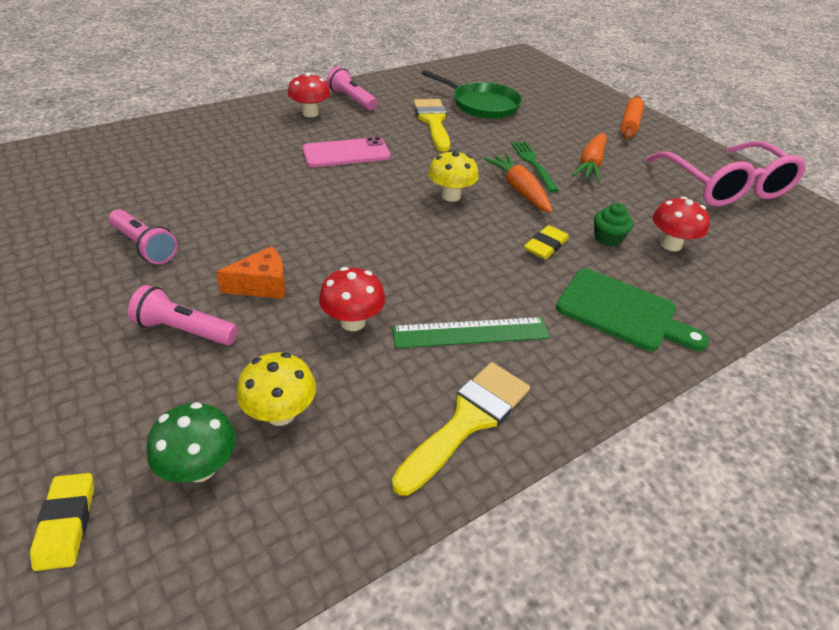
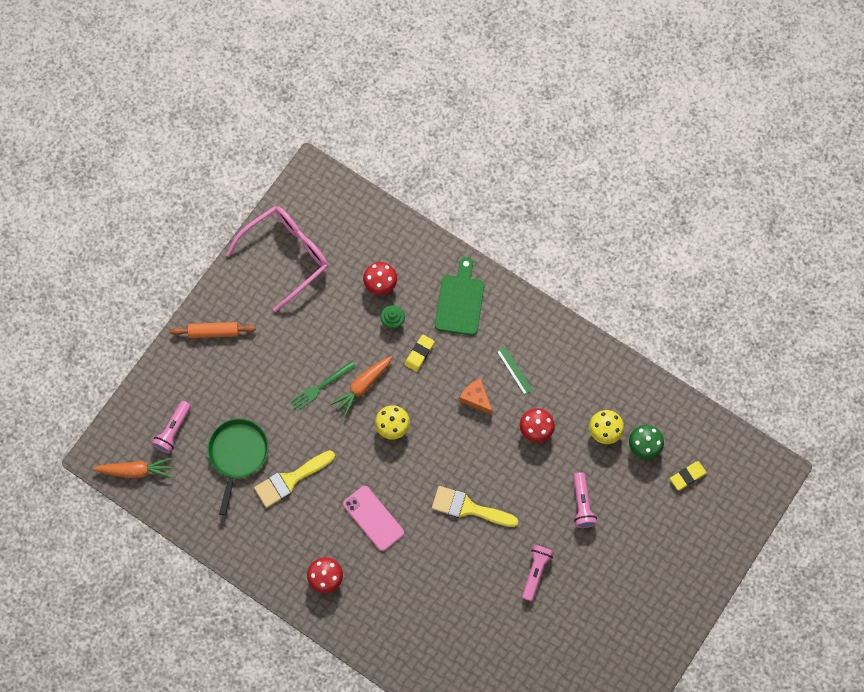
camera: 110 degrees left, 30 degrees up
orange cheese [216,246,286,299] -> orange cheese moved to [459,378,492,415]
pink flashlight [327,66,377,110] -> pink flashlight moved to [152,401,191,454]
green ruler [392,317,550,348] -> green ruler [497,346,533,395], size x0.64
yellow brush [392,362,530,496] -> yellow brush moved to [432,486,518,527]
yellow eraser [524,225,569,259] -> yellow eraser turned 75 degrees counterclockwise [405,335,435,372]
orange carrot [572,133,606,182] -> orange carrot moved to [93,457,172,478]

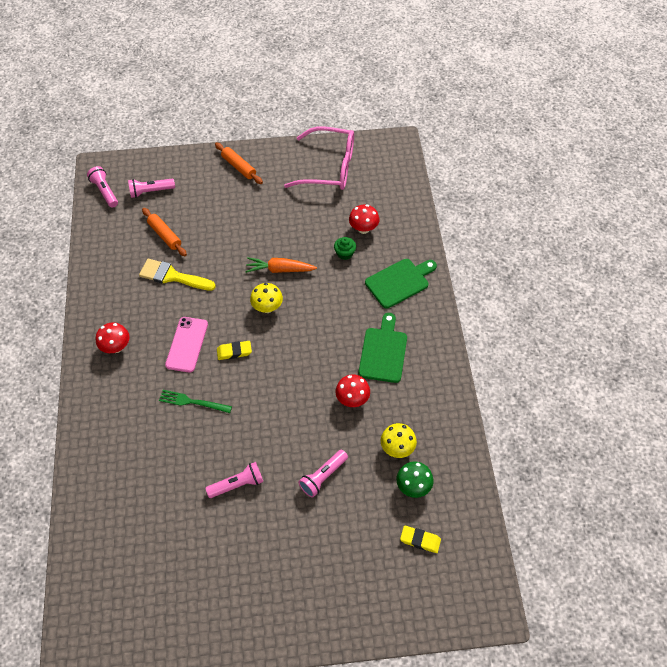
camera: 50 degrees right, 15 degrees down
orange carrot [93,457,172,478] -> pink flashlight [87,166,118,208]
green pan [208,419,269,516] -> orange rolling pin [142,208,187,256]
green fork [290,361,355,411] -> green fork moved to [159,390,232,413]
yellow eraser [405,335,435,372] -> yellow eraser moved to [217,341,252,360]
yellow brush [432,486,518,527] -> none
orange cheese [459,378,492,415] -> none
green ruler [497,346,533,395] -> green cutting board [358,313,407,383]

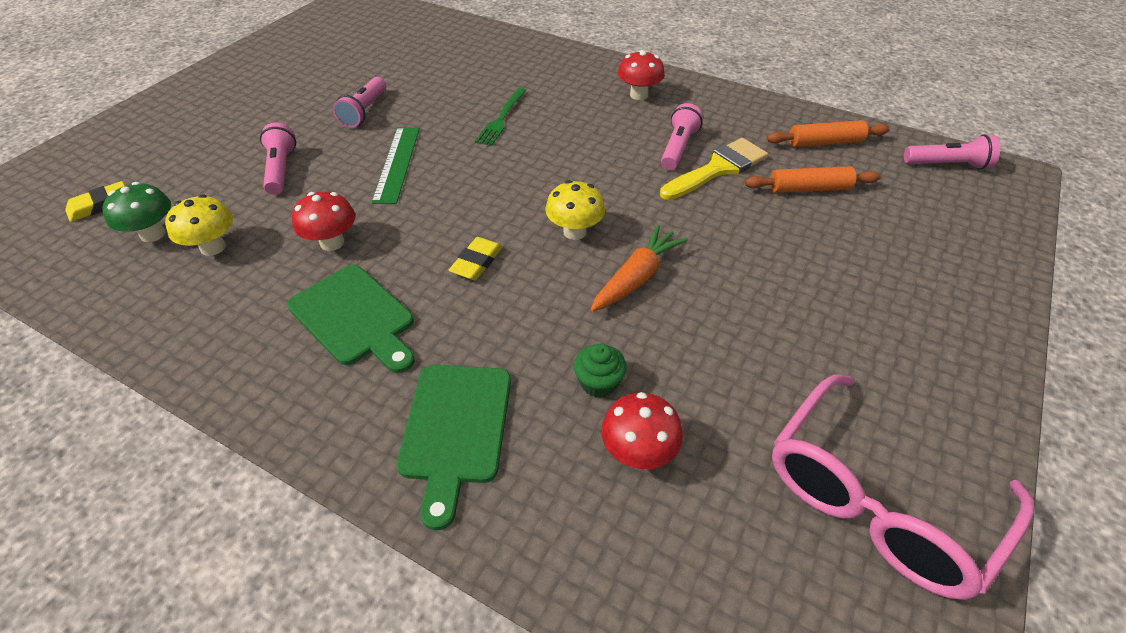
camera: 125 degrees right, 10 degrees down
pink flashlight [128,179,175,198] -> pink flashlight moved to [661,103,703,170]
green fork [159,390,232,413] -> green fork turned 150 degrees clockwise [475,88,526,146]
pink phone [165,317,208,373] -> none
orange rolling pin [215,142,263,184] -> orange rolling pin moved to [767,120,890,147]
yellow eraser [217,341,252,360] -> yellow eraser moved to [448,237,503,280]
none -> green ruler [372,127,420,204]

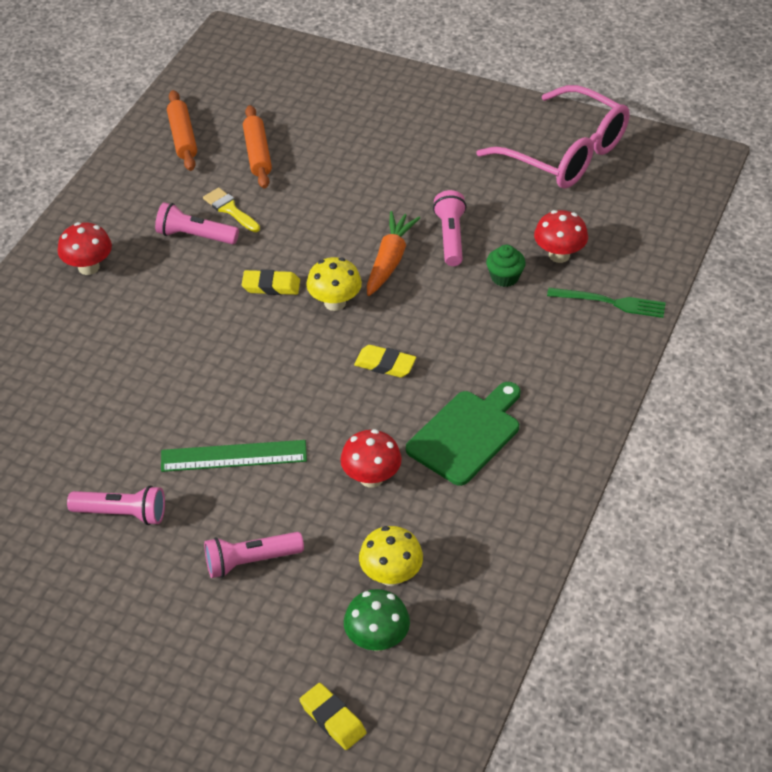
camera: 95 degrees left, 0 degrees up
green cutting board [397,365,511,530] -> none
green fork [475,88,526,146] -> green fork moved to [547,288,666,318]
orange carrot [590,225,688,312] -> orange carrot turned 75 degrees clockwise [367,211,420,296]
yellow brush [660,138,768,200] -> yellow brush [203,188,260,232], size x0.59
pink flashlight [904,135,1000,170] -> pink flashlight moved to [433,190,467,266]
none -> yellow eraser [242,269,300,295]

